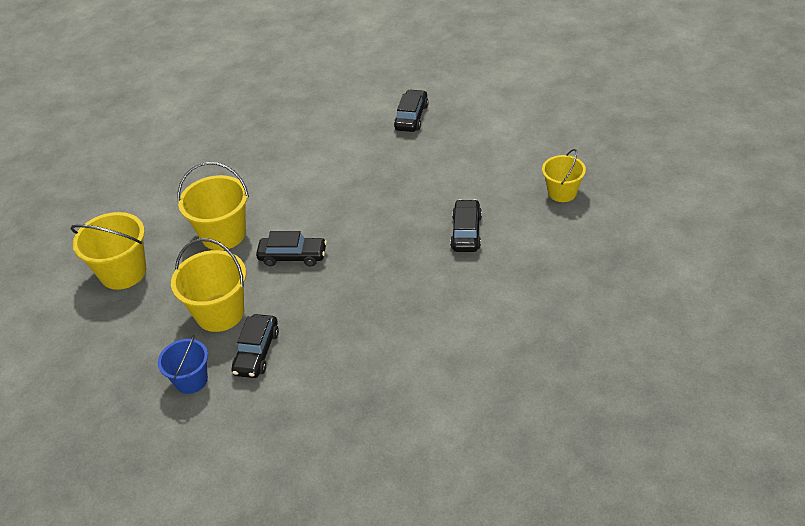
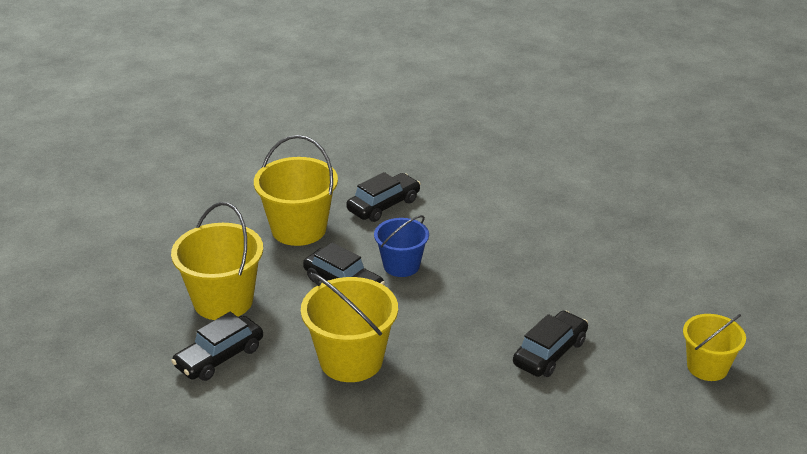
camera: 30 degrees right, 10 degrees down
yellow bucket [70,212,146,290] -> yellow bucket moved to [301,273,398,382]
blue bucket [158,335,208,394] -> blue bucket moved to [374,215,429,277]
black car [394,89,428,132] -> black car moved to [346,172,421,222]

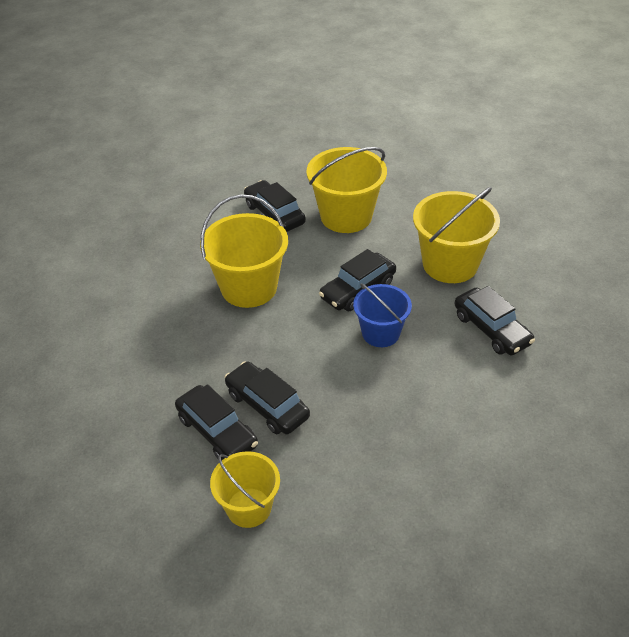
camera: 100 degrees right, 10 degrees up
yellow bucket [683,314,746,381] -> yellow bucket moved to [210,451,280,528]
none -> black car [224,361,310,434]

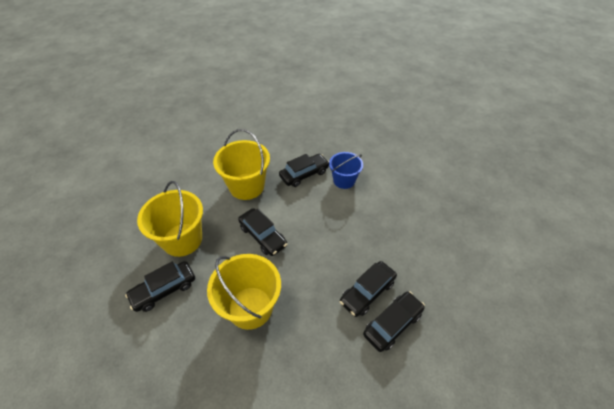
camera: 90 degrees left, 5 degrees up
yellow bucket [210,451,280,528] -> none
blue bucket [353,283,412,347] -> blue bucket moved to [329,152,363,189]

